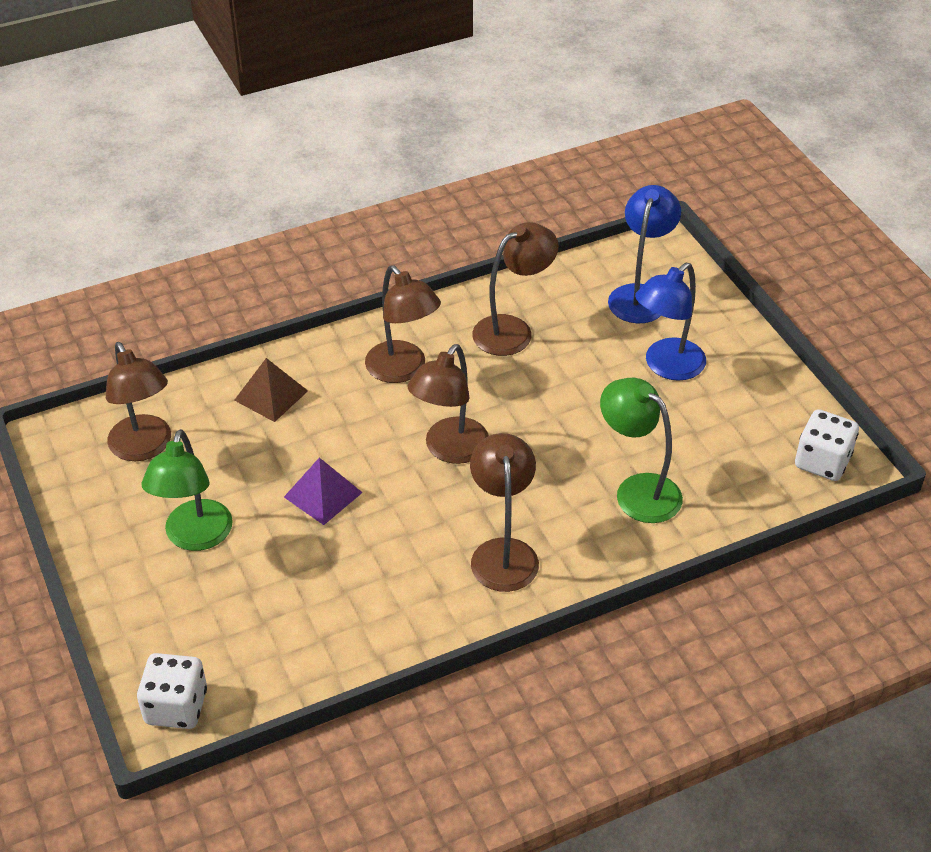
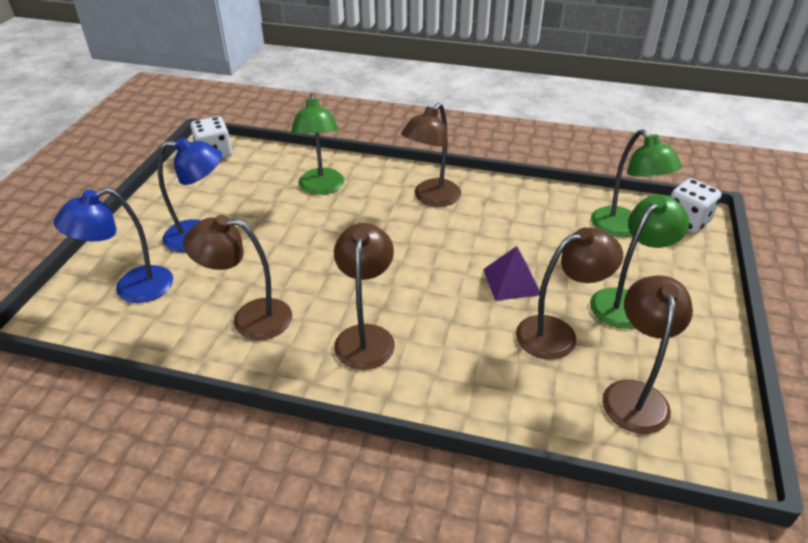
camera: 140 degrees left, 5 degrees down
brown pyramid [234,358,308,422] -> none
brown lamp [407,344,489,464] -> brown lamp moved to [516,227,623,360]
none -> green lamp [591,129,682,237]

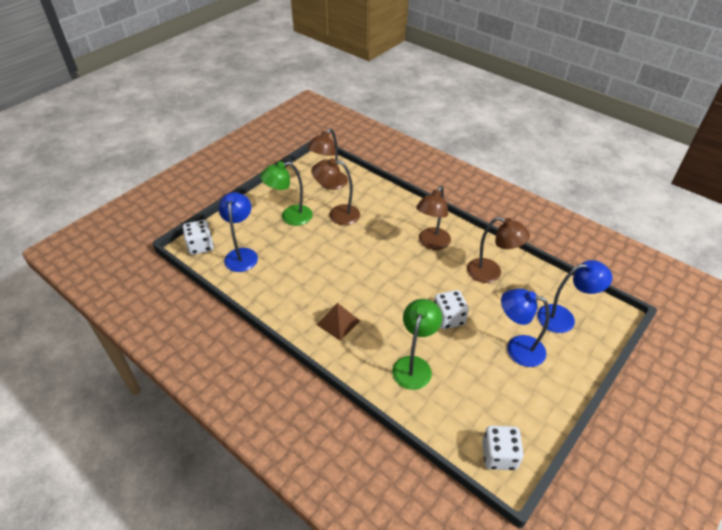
camera: 155 degrees left, 5 degrees up
brown lamp [401,103,461,207] -> brown pyramid [316,303,360,341]
purple pyramid [483,246,540,301] -> none
green lamp [591,129,682,237] -> blue lamp [219,192,258,272]
none -> white dice [434,290,469,329]

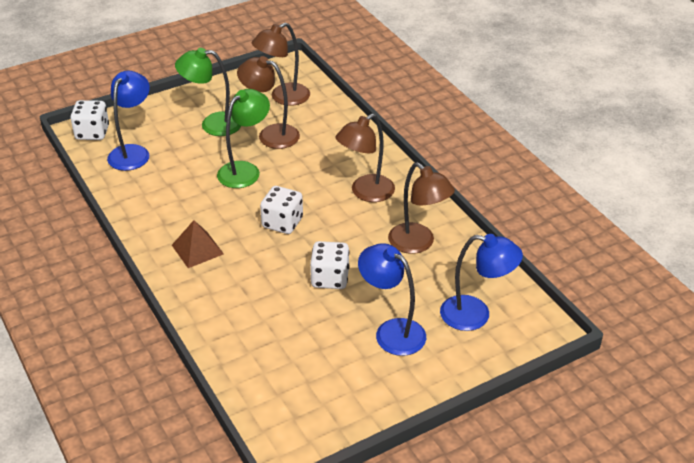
camera: 20 degrees right, 5 degrees down
green lamp [392,299,442,390] -> green lamp moved to [217,89,270,188]
white dice [482,426,524,470] -> white dice moved to [260,186,303,234]

